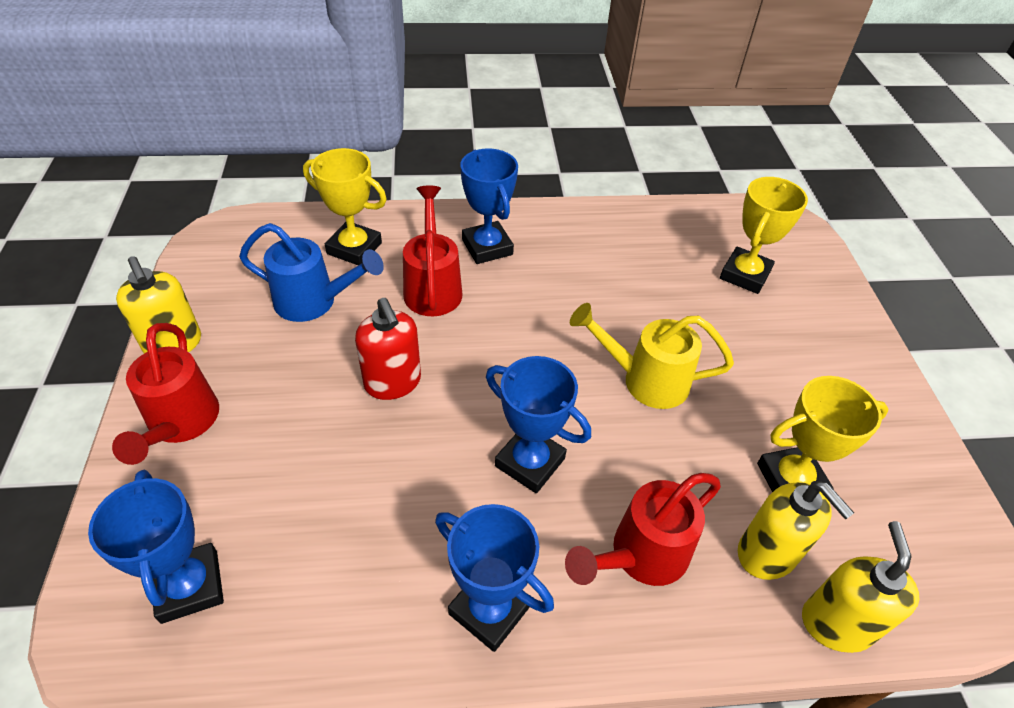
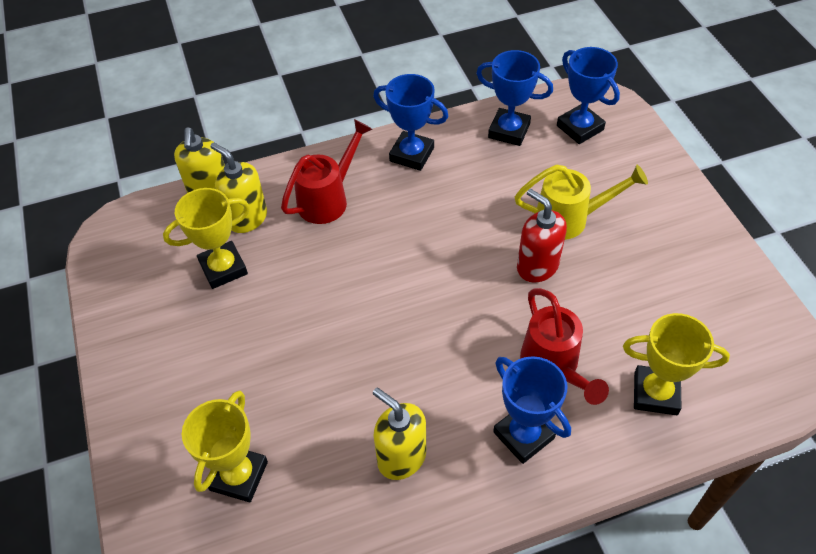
camera: 170 degrees right, 5 degrees up
red watering can [112,323,219,465] -> none
yellow soap dispenser [116,256,201,353] -> yellow soap dispenser moved to [373,388,426,480]
blue watering can [239,223,384,322] -> none
blue trophy [486,356,591,493] -> blue trophy moved to [476,50,553,146]
yellow watering can [570,303,734,409] -> yellow watering can moved to [514,165,648,240]

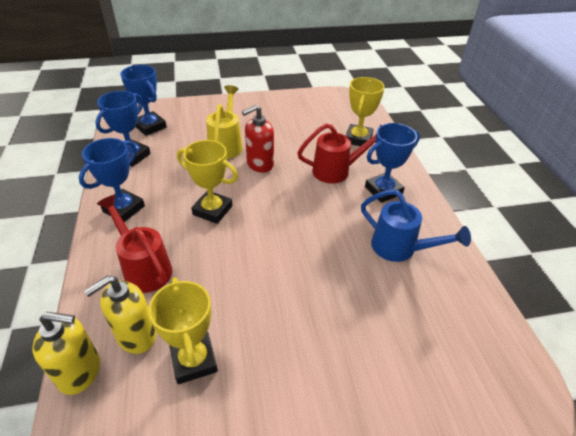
camera: 85 degrees left, 10 degrees down
yellow trophy [182,391,268,502] -> yellow trophy moved to [177,140,238,224]
yellow soap dispenser [373,388,426,480] -> blue watering can [361,189,471,262]
blue trophy [557,47,620,144] -> blue trophy turned 75 degrees clockwise [120,65,167,136]

